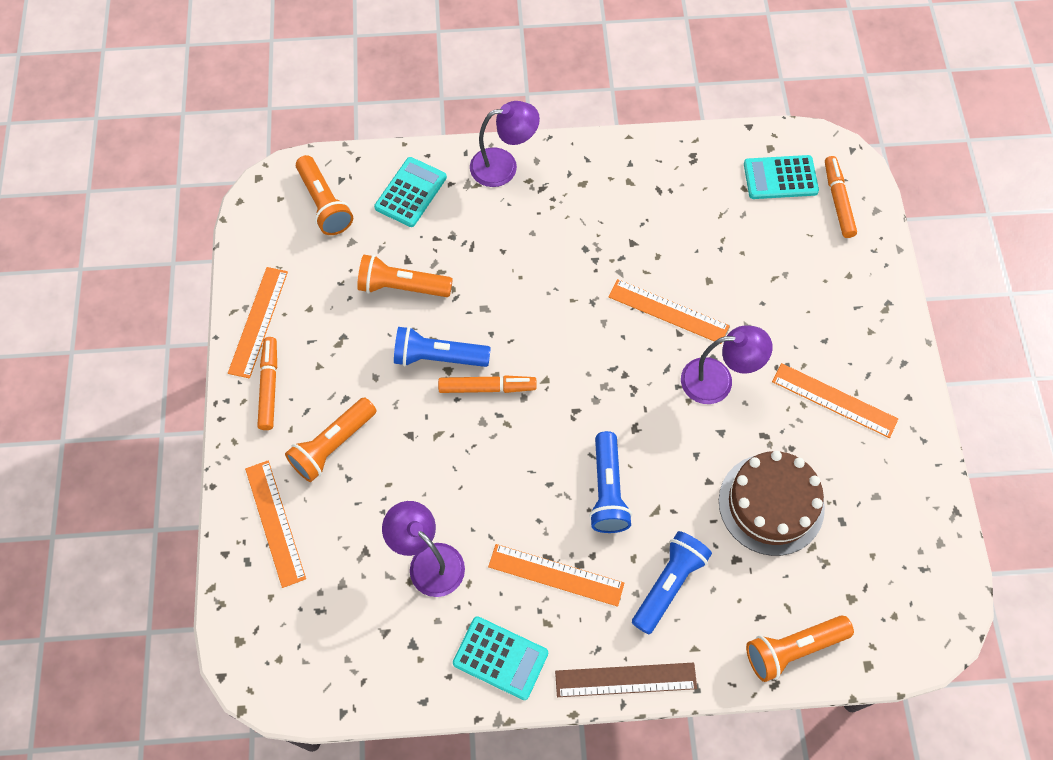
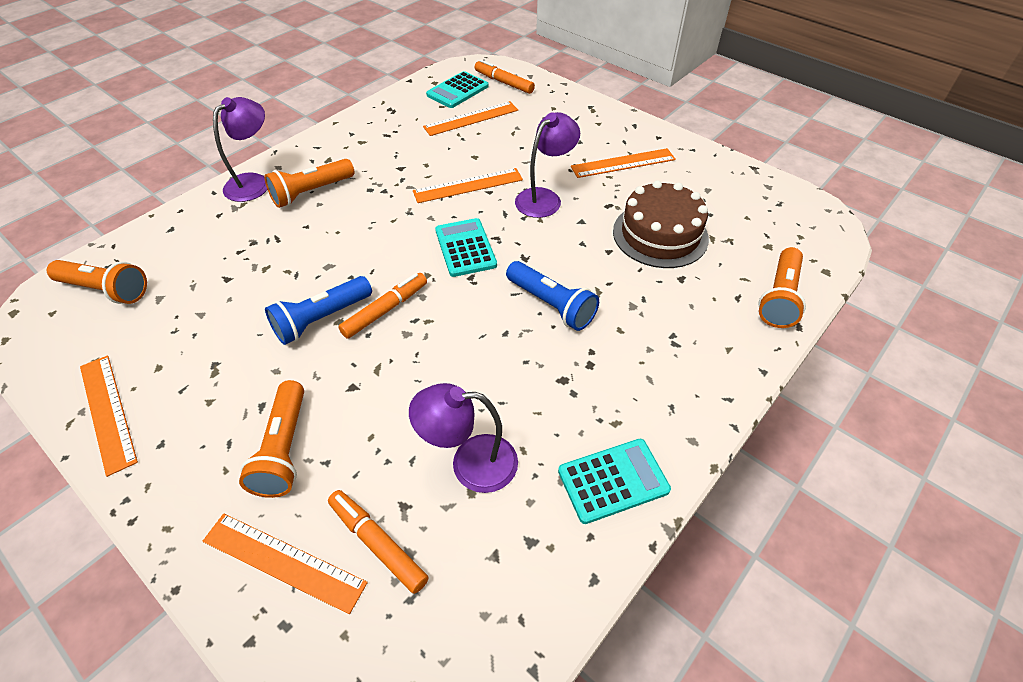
camera: 45 degrees left, 15 degrees down
orange marker [257,337,277,430] -> orange marker moved to [328,490,429,594]
orange flashlight [357,255,453,297] -> orange flashlight moved to [264,159,354,208]
turquoise calculator [374,157,447,227] -> turquoise calculator moved to [435,218,497,277]
orange ruler [488,544,624,607] -> orange ruler moved to [423,101,518,136]
brown ruler [555,663,697,697] -> none
blue flashlight [632,531,712,634] -> none

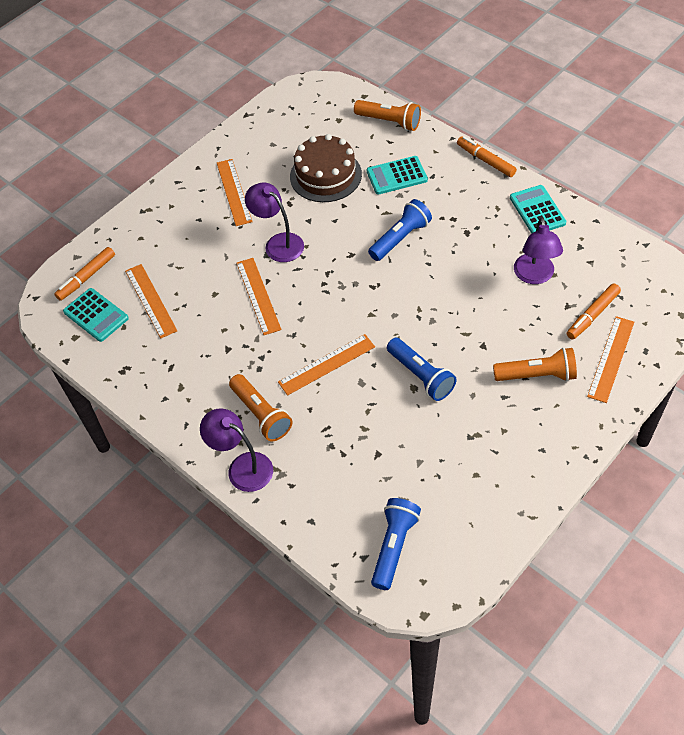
camera: 85 degrees left, 5 degrees up
orange flashlight [47,260,147,304] -> blue flashlight [371,498,421,590]
orange ruler [80,355,138,477] -> orange ruler moved to [278,334,375,396]
orange marker [338,273,427,339] -> orange marker moved to [457,136,517,177]
turquoise calculator [435,218,497,277] -> turquoise calculator moved to [367,156,428,195]

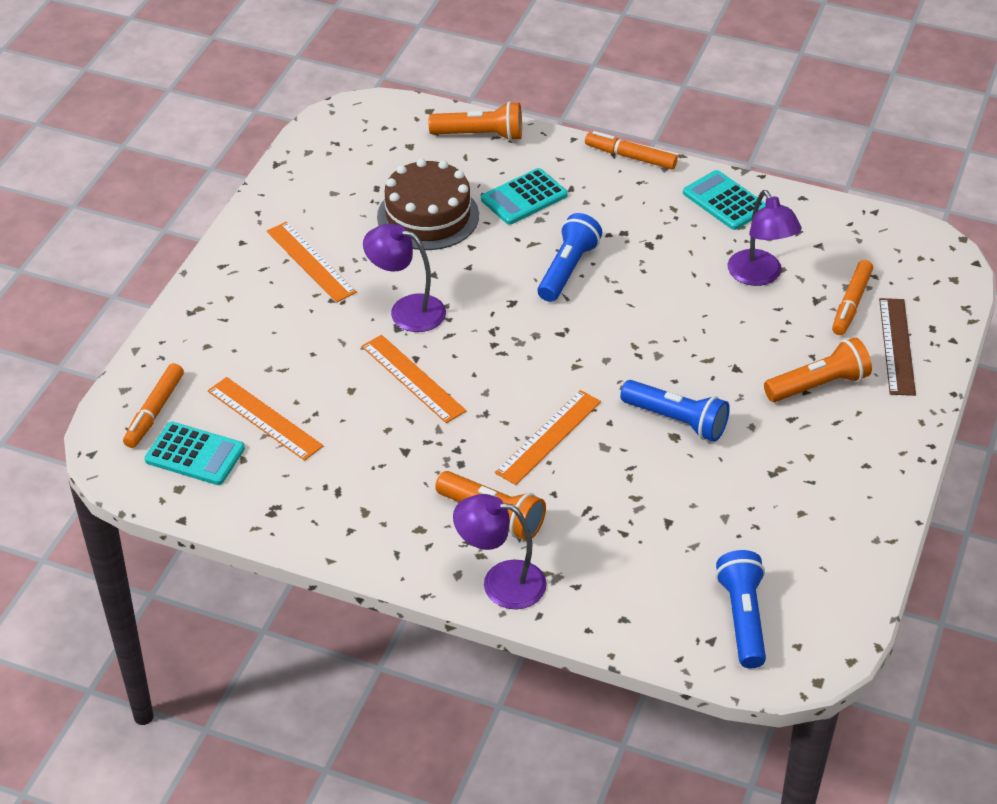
camera: 25 degrees left, 10 degrees down
orange ruler [587,316,634,403] -> brown ruler [879,298,916,396]

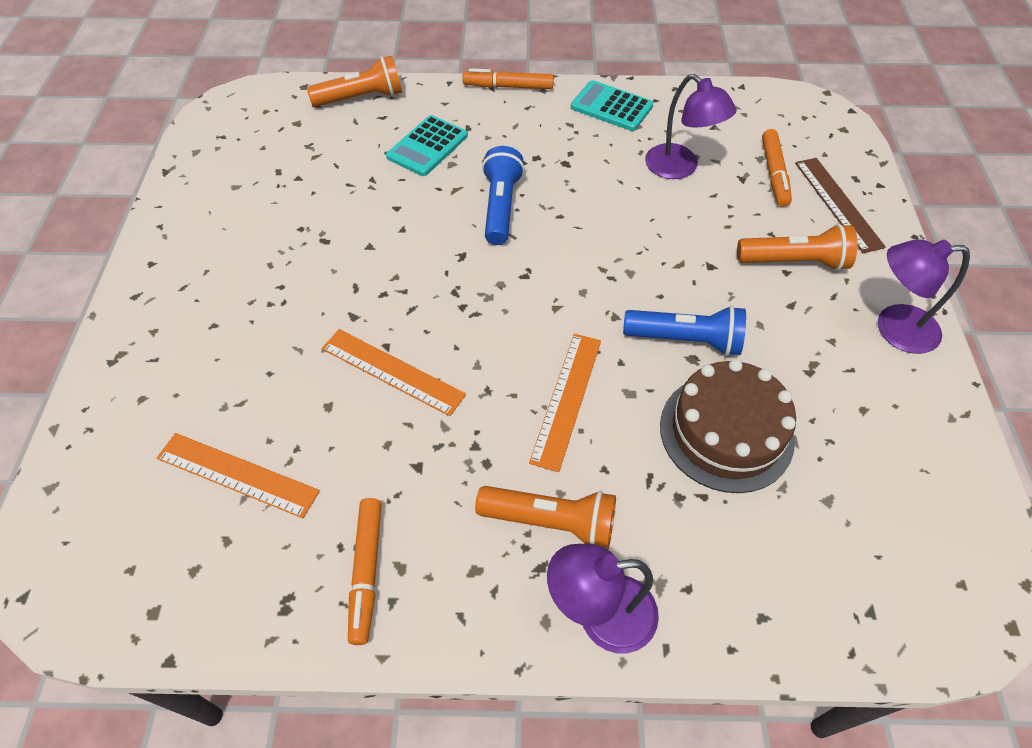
camera: 20 degrees left, 10 degrees up
orange marker [123,363,184,448] -> orange marker moved to [348,498,382,645]
turquoise calculator [144,422,245,485] -> none
orange ruler [267,222,357,302] -> none
purple lamp [363,223,446,332] -> purple lamp moved to [878,239,970,354]
brown cake [377,159,479,250] -> brown cake moved to [660,359,796,493]
blue flashlight [716,550,766,668] -> none
orange flashlight [764,337,872,402] -> orange flashlight turned 45 degrees clockwise [737,224,858,271]

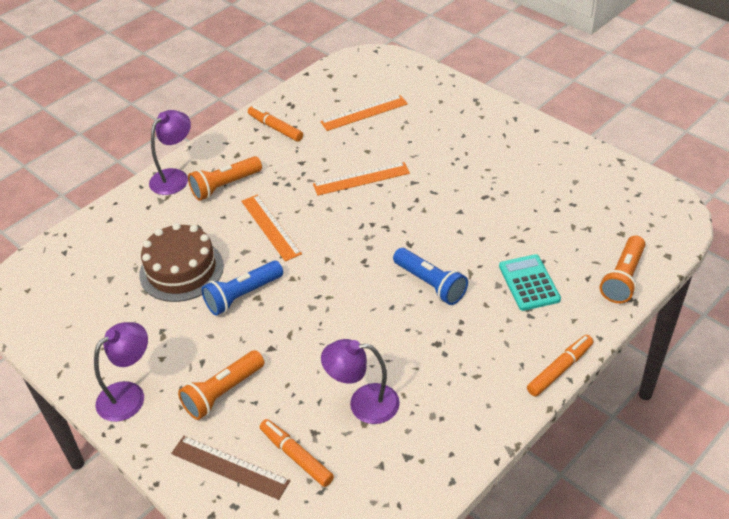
camera: 135 degrees right, 10 degrees down
turquoise calculator [571,80,653,131] -> none

